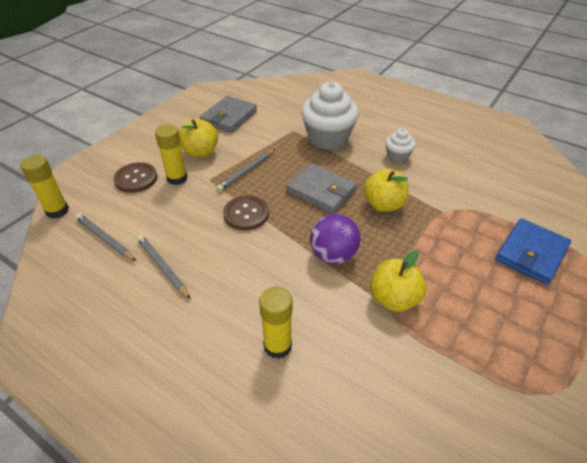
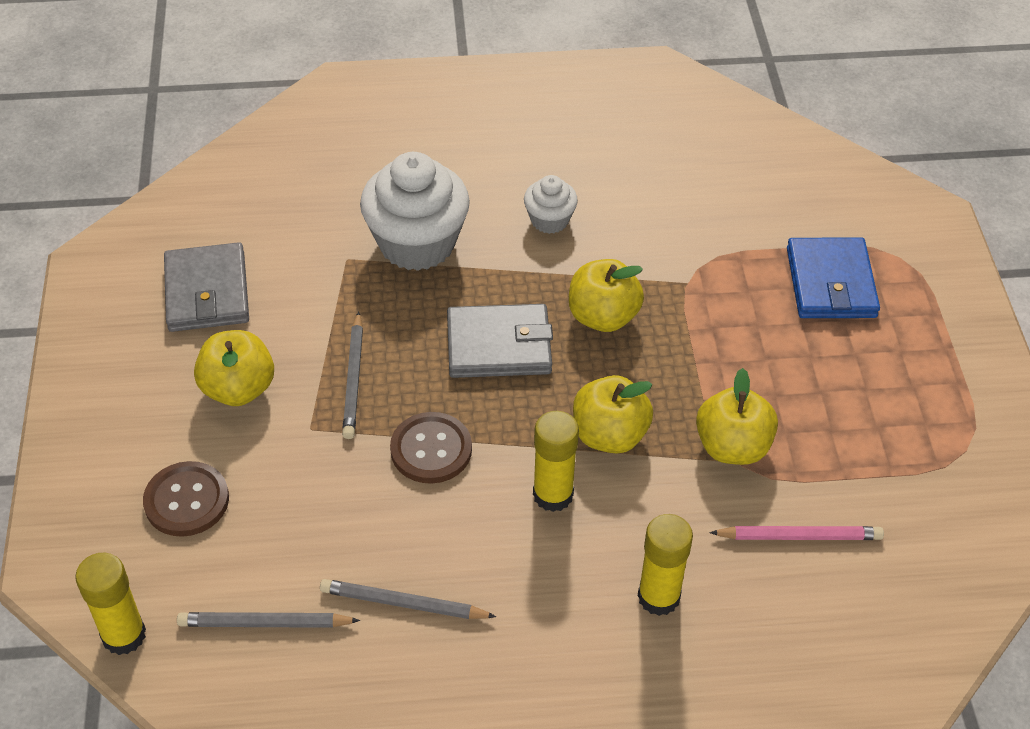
camera: 40 degrees left, 5 degrees up
yellow glue stick [155,124,188,185] -> yellow glue stick moved to [533,411,579,512]
purple ball [310,214,360,264] -> yellow apple [573,375,653,454]
none -> pink pencil [709,526,884,540]

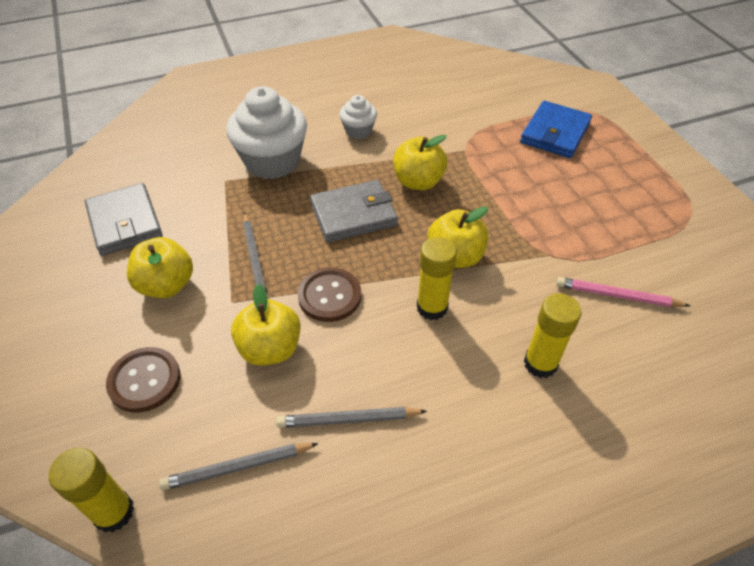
camera: 15 degrees left, 0 degrees up
yellow apple [696,368,778,465] -> yellow apple moved to [231,283,301,366]
pink pencil [709,526,884,540] -> pink pencil turned 150 degrees counterclockwise [556,277,690,307]
blue wallet [787,238,880,318] -> blue wallet turned 45 degrees clockwise [520,101,592,158]

